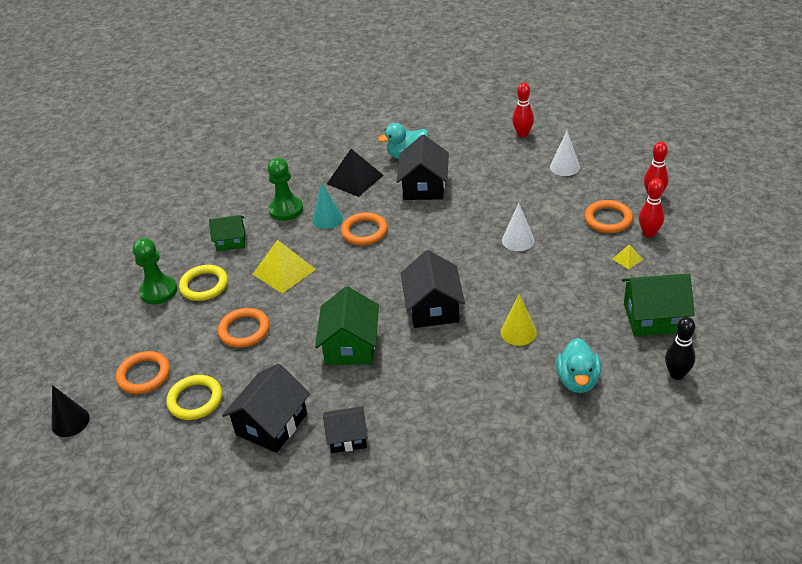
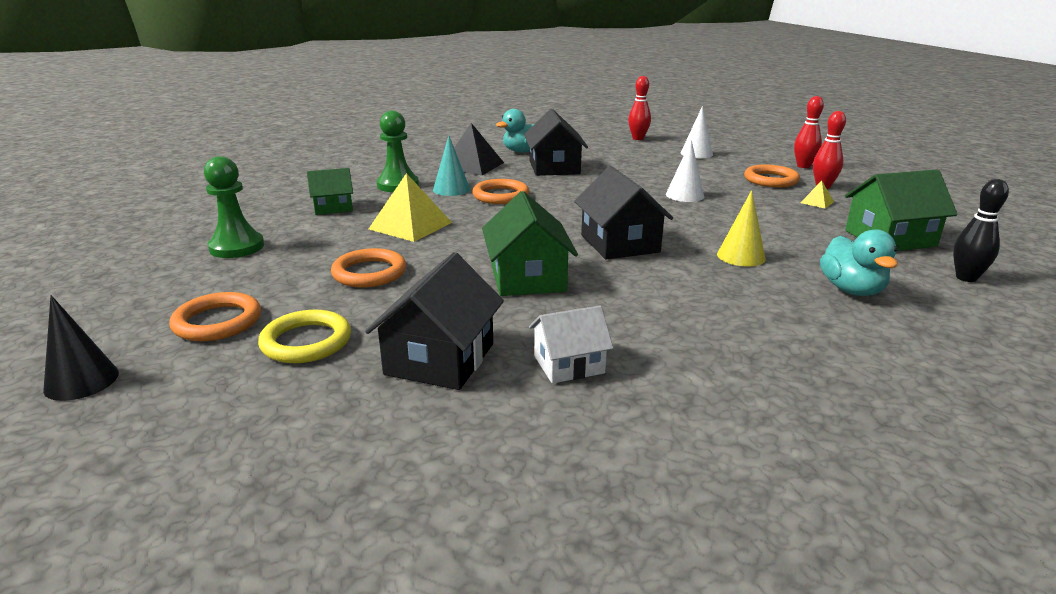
camera: 15 degrees left, 15 degrees down
yellow ring [179,265,228,301] -> none
black house [323,406,368,453] -> white house [529,305,613,384]

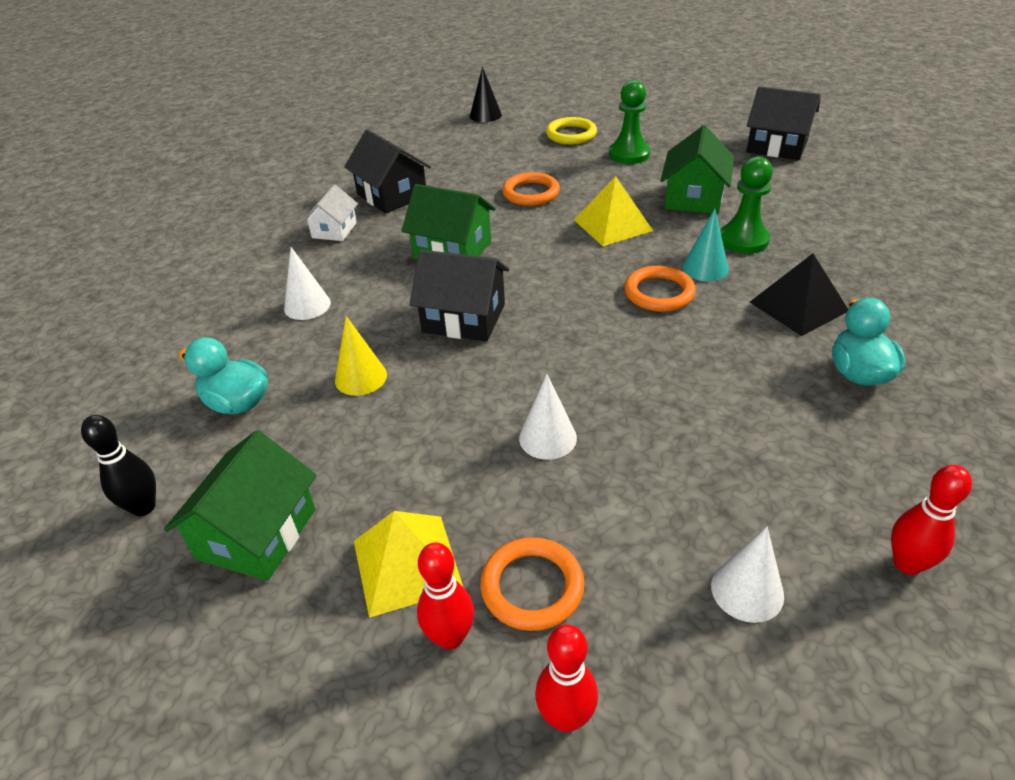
camera: 125 degrees right, 15 degrees up
orange ring [169,292,261,341] -> none
yellow ring [258,310,351,363] -> yellow ring moved to [546,117,597,145]
green house [307,168,353,215] -> green house [660,125,734,214], size x1.58
black house [524,109,588,176] -> black house moved to [747,86,821,160]
yellow pyramid [801,180,834,209] -> yellow pyramid [354,511,463,618], size x2.15
none -> white cone [284,247,331,320]

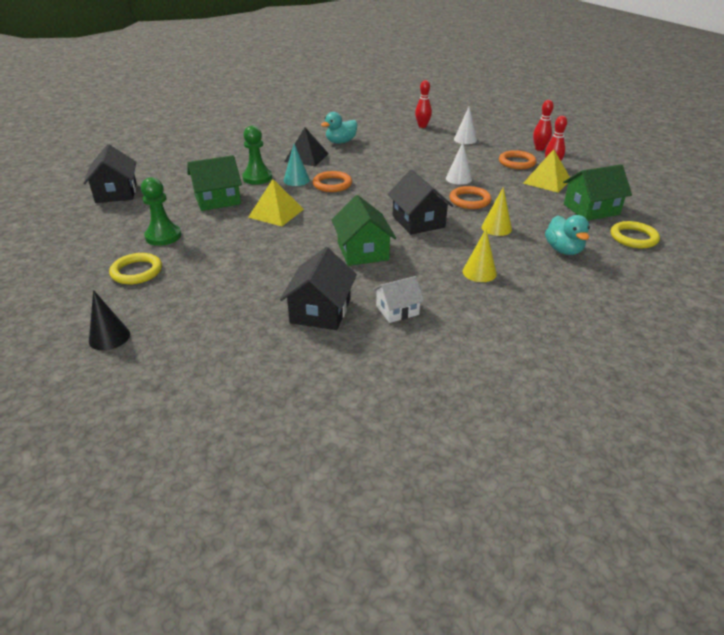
camera: 130 degrees left, 5 degrees down
black bowling pin [81,415,156,516] -> yellow ring [611,221,660,248]
white cone [284,247,331,320] -> yellow cone [463,229,497,282]
orange ring [502,172,560,206] -> orange ring moved to [449,186,492,209]

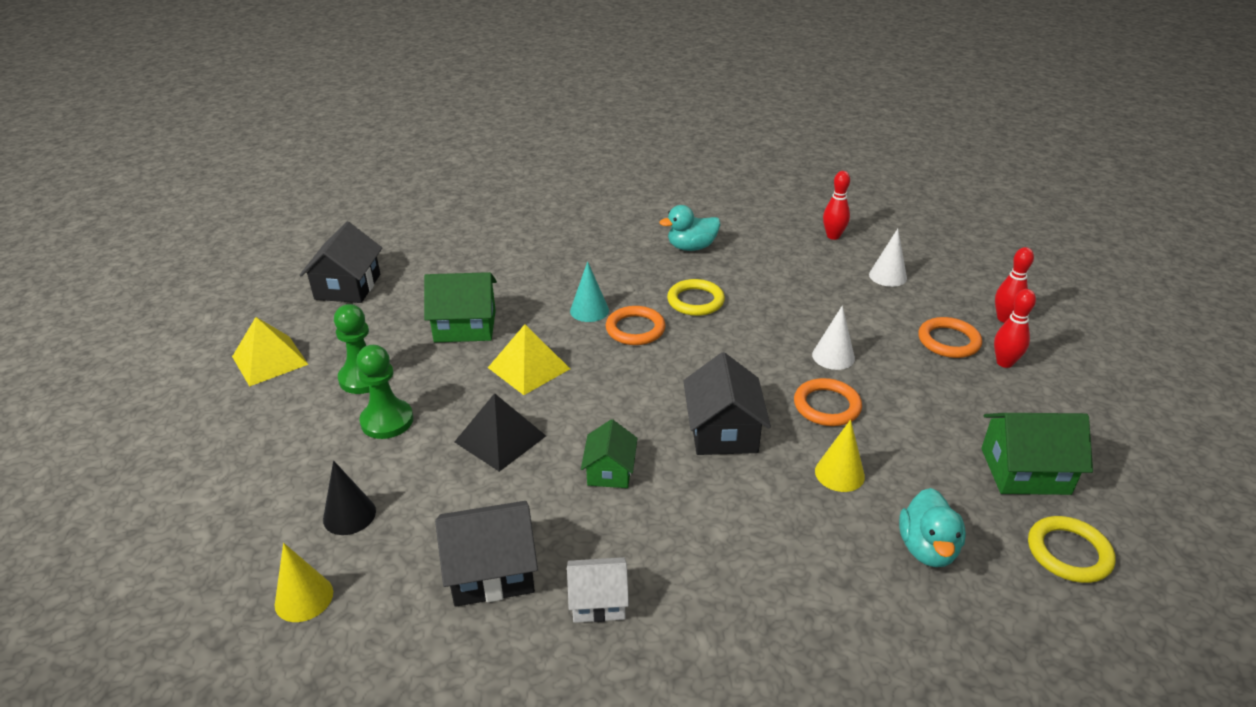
camera: 20 degrees right, 0 degrees up
black cone [89,290,130,350] -> black cone moved to [323,461,376,535]
yellow ring [109,253,162,284] -> yellow ring moved to [667,279,725,316]
green pawn [242,126,272,185] -> green pawn moved to [356,345,413,439]
black house [280,247,357,330] -> black house turned 45 degrees clockwise [435,501,538,607]
black pyramid [284,127,329,166] -> black pyramid moved to [455,393,546,472]
green house [332,195,396,266] -> green house [581,419,638,488], size x0.63
yellow cone [463,229,497,282] -> yellow cone moved to [274,543,333,622]
yellow pyramid [523,149,570,193] -> yellow pyramid moved to [232,317,309,387]

